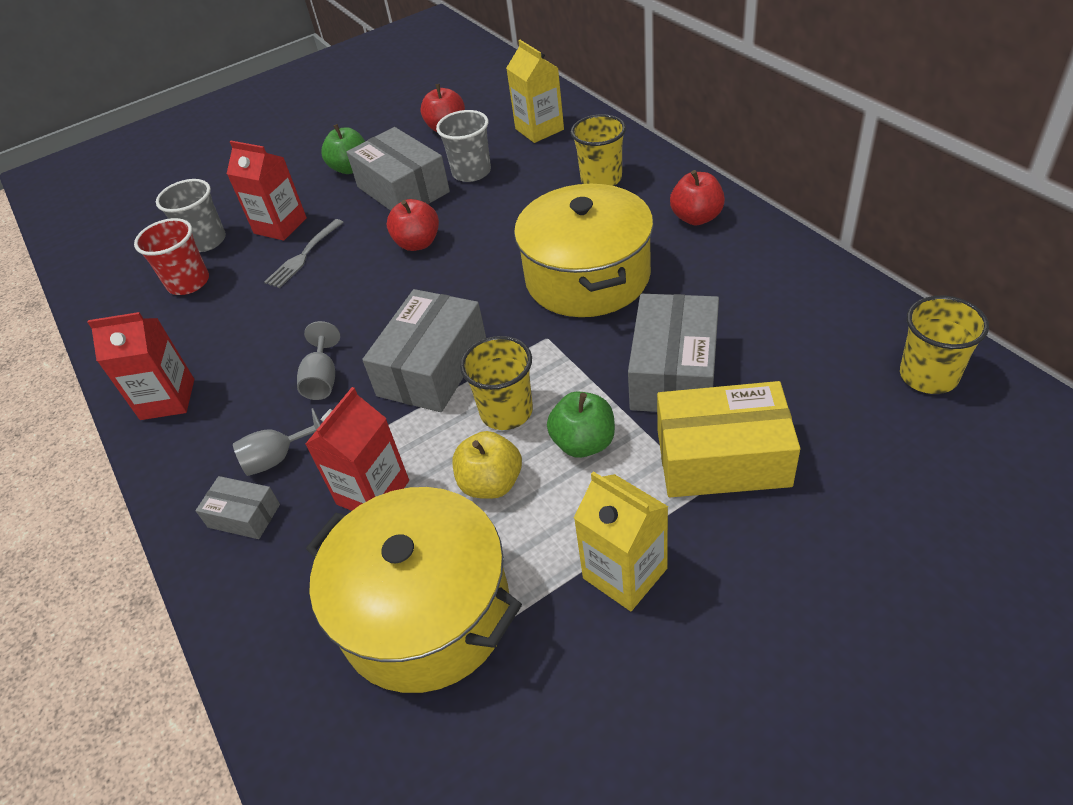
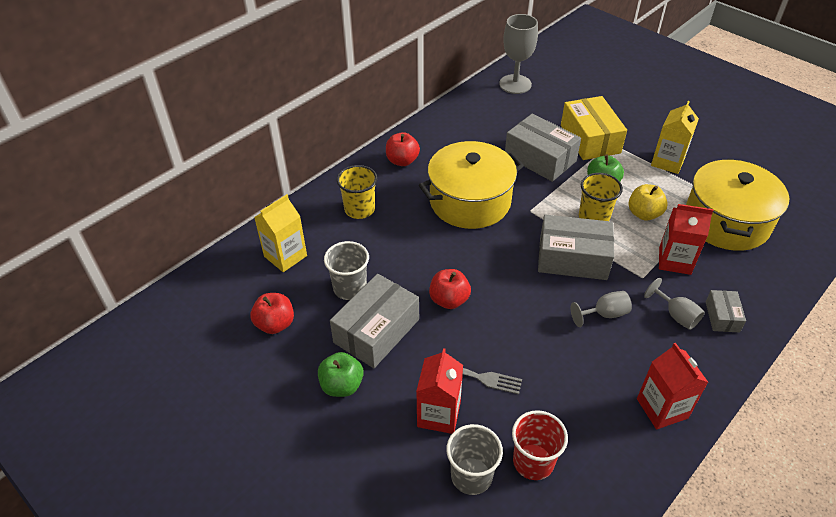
camera: 110 degrees left, 0 degrees up
grey box [628,294,719,412] -> grey box turned 45 degrees clockwise [505,113,581,182]
yellow cup [900,296,989,394] -> grey goblet [499,14,538,94]

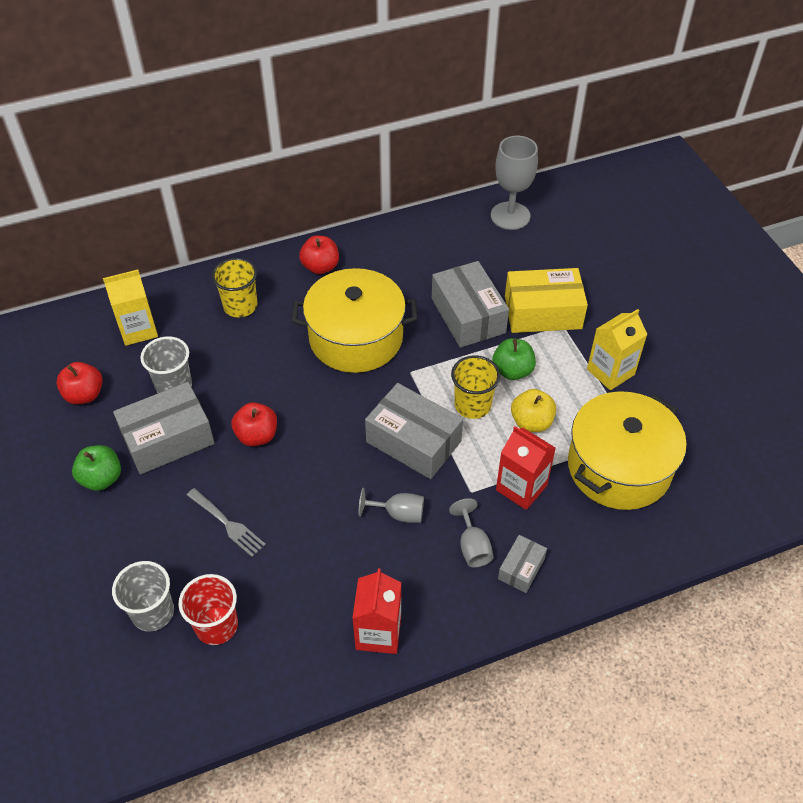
camera: 25 degrees right, 5 degrees up
red carton [416,348,463,434] -> none
yellow box [561,96,627,160] -> yellow box turned 75 degrees clockwise [505,268,588,333]

